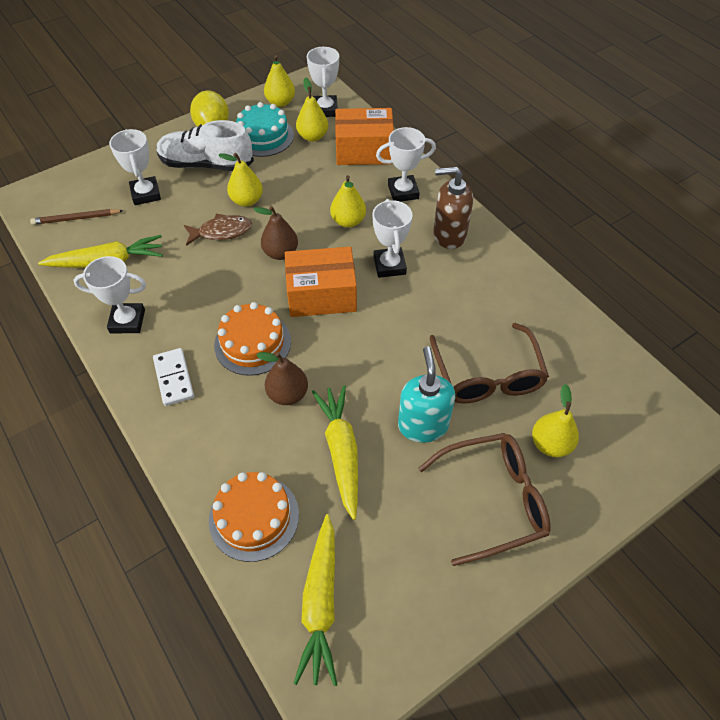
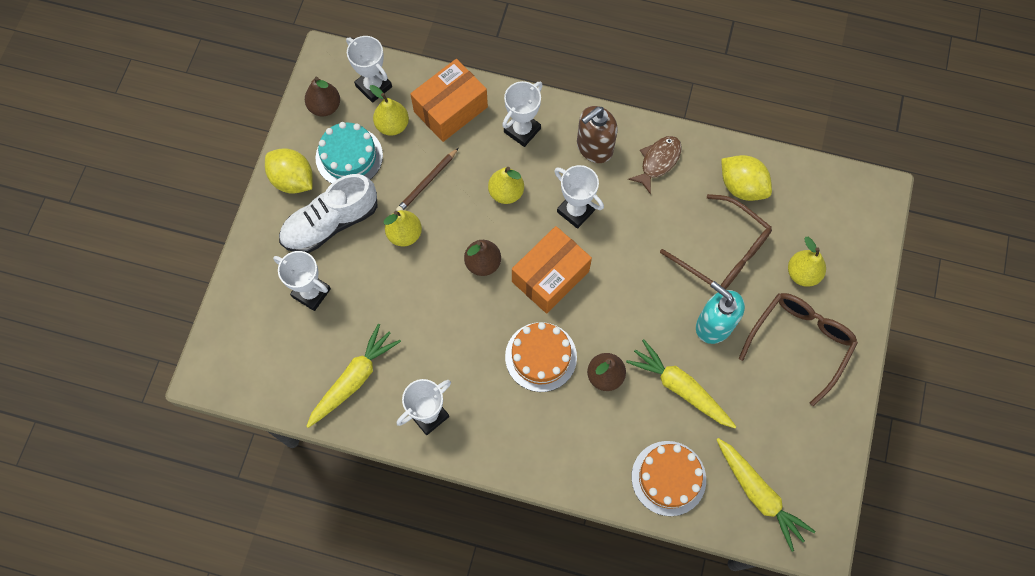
camera: 40 degrees left, 15 degrees up
brown pencil [30,209,124,225] -> brown pencil moved to [396,148,458,211]
white domino [153,348,194,406] -> none
brown fish [184,214,252,246] -> brown fish moved to [628,136,682,194]
yellow pear [264,55,295,107] -> brown pear [305,77,340,117]
none -> yellow lemon [721,155,772,201]

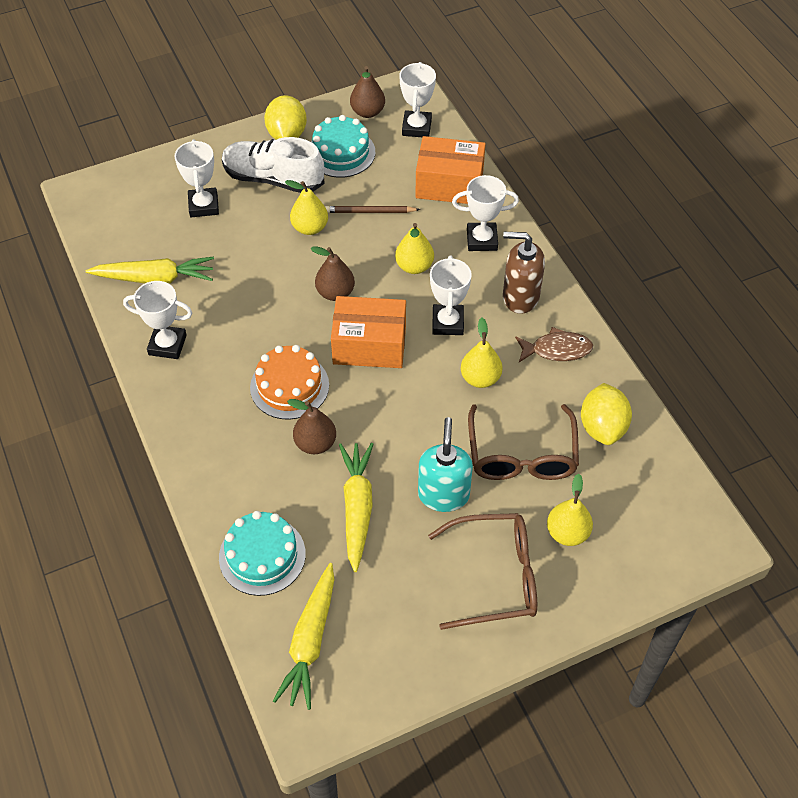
camera: 50 degrees right, 15 degrees down
yellow pear [370,85,409,136] -> yellow pear moved to [461,318,502,388]
orange cake [631,441,706,516] -> turquoise cake [219,511,306,596]

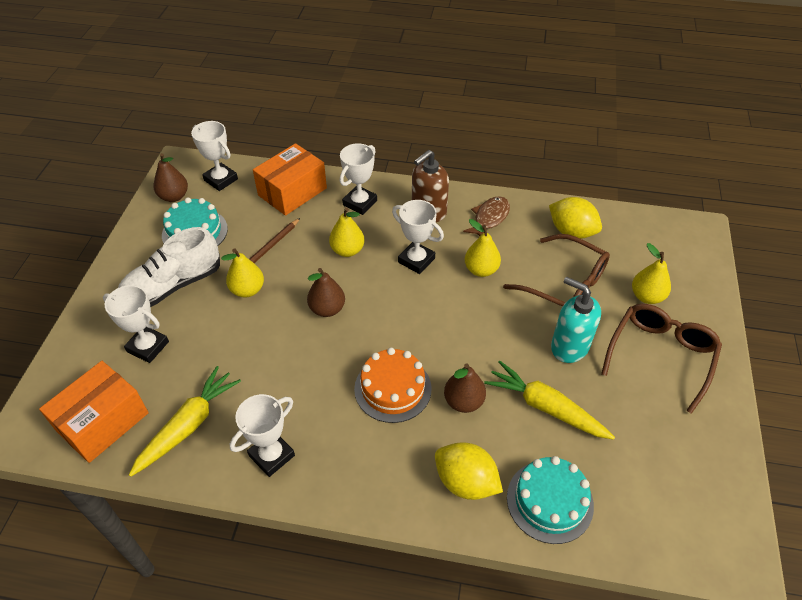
camera: 55 degrees left, 5 degrees down
yellow lemon [264,95,307,140] -> yellow lemon moved to [435,442,503,500]
yellow carrot [273,563,335,710] -> none
orange box [331,296,406,368] -> orange box moved to [39,361,149,463]

